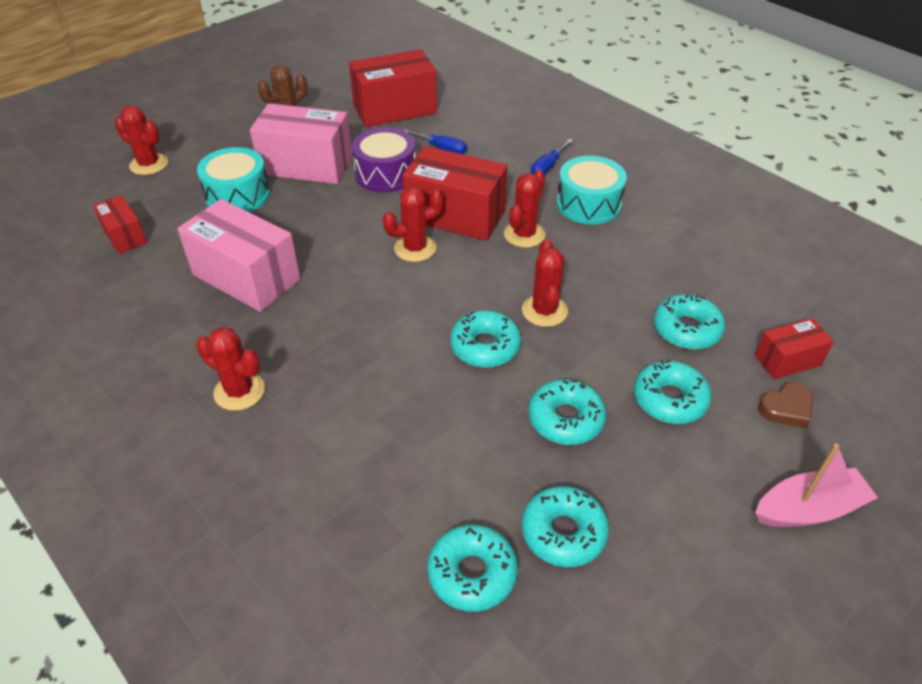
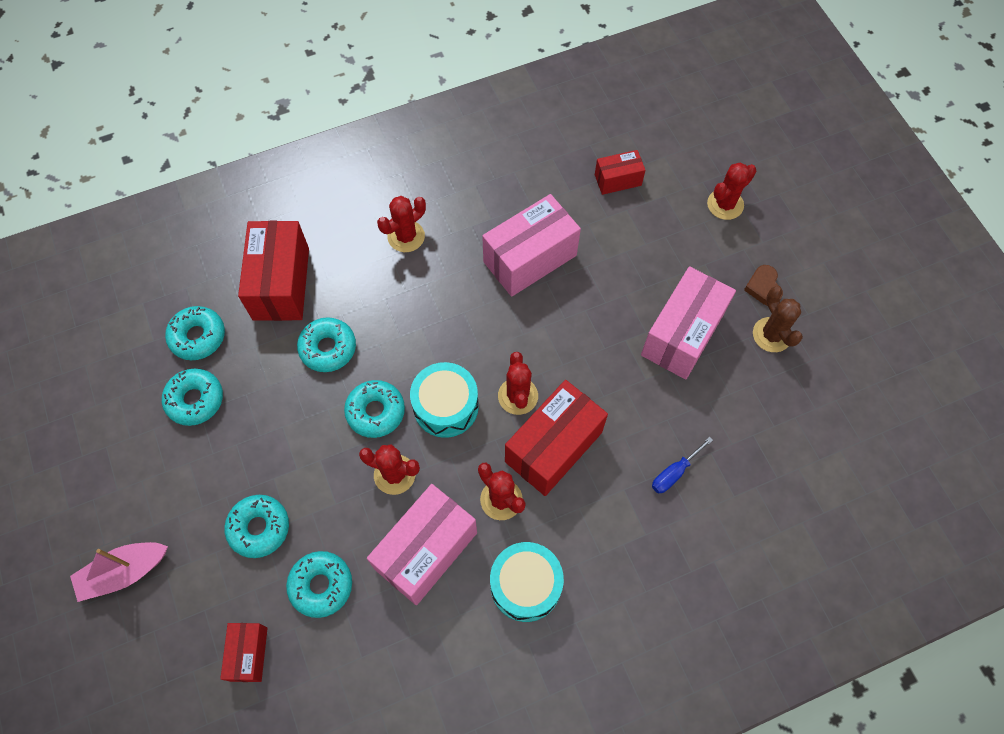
camera: 110 degrees right, 20 degrees up
turquoise drum [197,147,270,212] -> turquoise drum moved to [410,362,479,438]
red box [349,49,437,127] -> red box moved to [238,221,309,321]
purple drum [352,127,416,193] -> none
turquoise donut [528,379,606,445] -> turquoise donut moved to [297,317,356,372]
blue screwdriver [531,139,573,175] -> none
pink boat [755,444,878,527] -> pink boat turned 60 degrees clockwise [70,542,168,602]
brown heart [758,382,813,428] -> brown heart moved to [744,265,783,306]
none -> pink box [367,484,477,605]

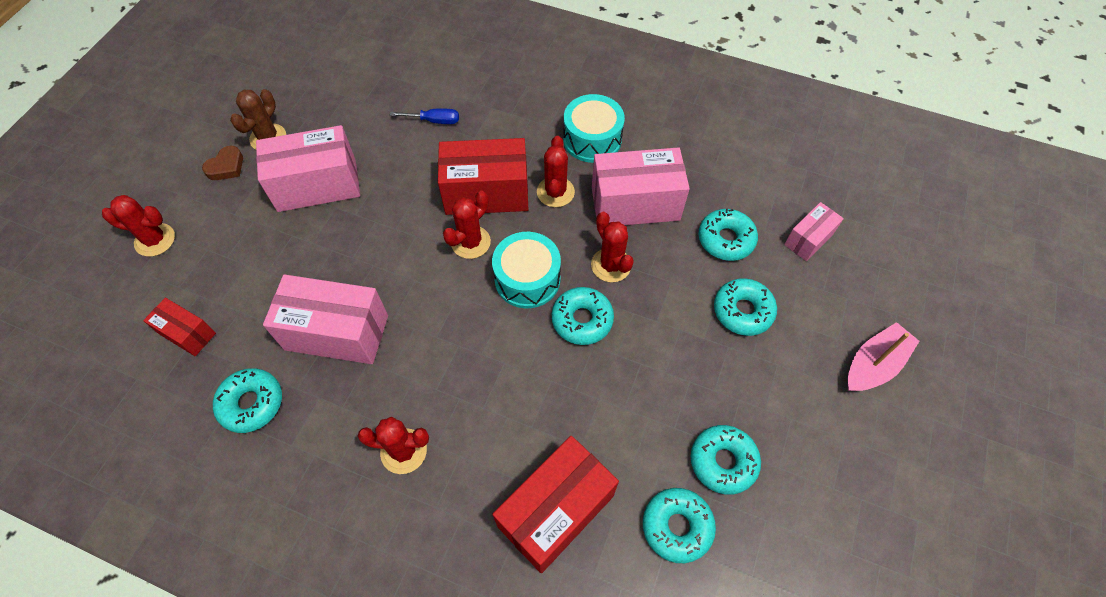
camera: 135 degrees left, 5 degrees down
pink boat [70,542,168,602] -> pink boat turned 60 degrees counterclockwise [848,322,919,391]
red box [220,623,268,682] -> pink box [784,202,844,261]
turquoise donut [297,317,356,372] -> turquoise donut moved to [213,369,282,433]

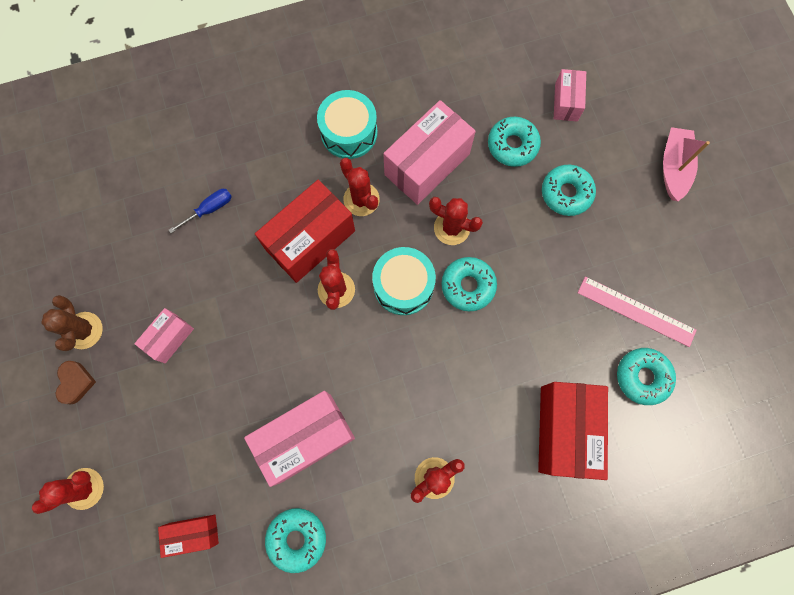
camera: 40 degrees left, 15 degrees up
pink box [256,125,360,212] -> pink box [134,308,194,363], size x0.54
turquoise donut [691,425,761,495] -> pink ruler [578,277,697,347]

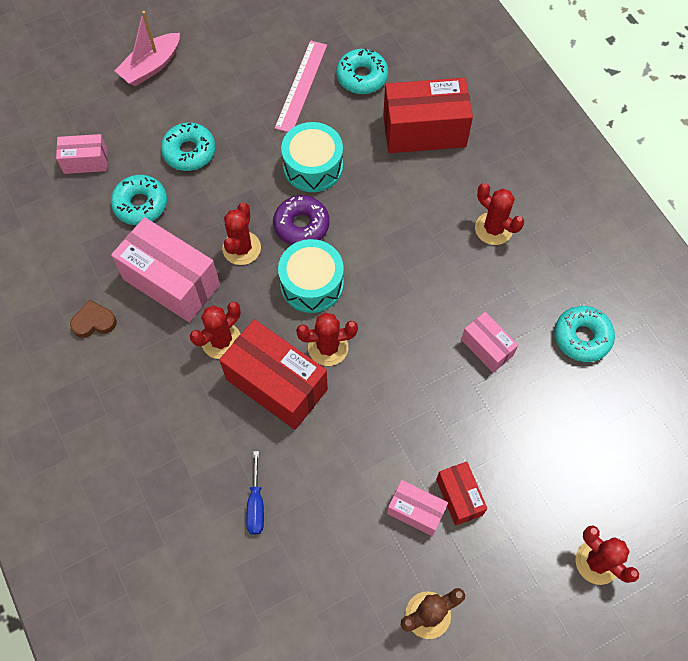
camera: 100 degrees left, 10 degrees down
brown heart [56,361,96,405] -> brown heart moved to [70,300,117,338]
red box [158,515,219,558] -> red box moved to [436,462,487,526]
blue screwdriver [169,189,232,233] -> blue screwdriver turned 135 degrees counterclockwise [246,451,264,535]
pink box [244,391,355,487] -> pink box [461,312,518,373], size x0.54
turquoise drum [317,90,378,159] -> turquoise drum moved to [281,122,343,192]
turquoise donut [441,257,497,311] -> purple donut [273,195,329,245]
pink boat [663,127,710,201] -> pink boat turned 45 degrees counterclockwise [114,11,180,86]

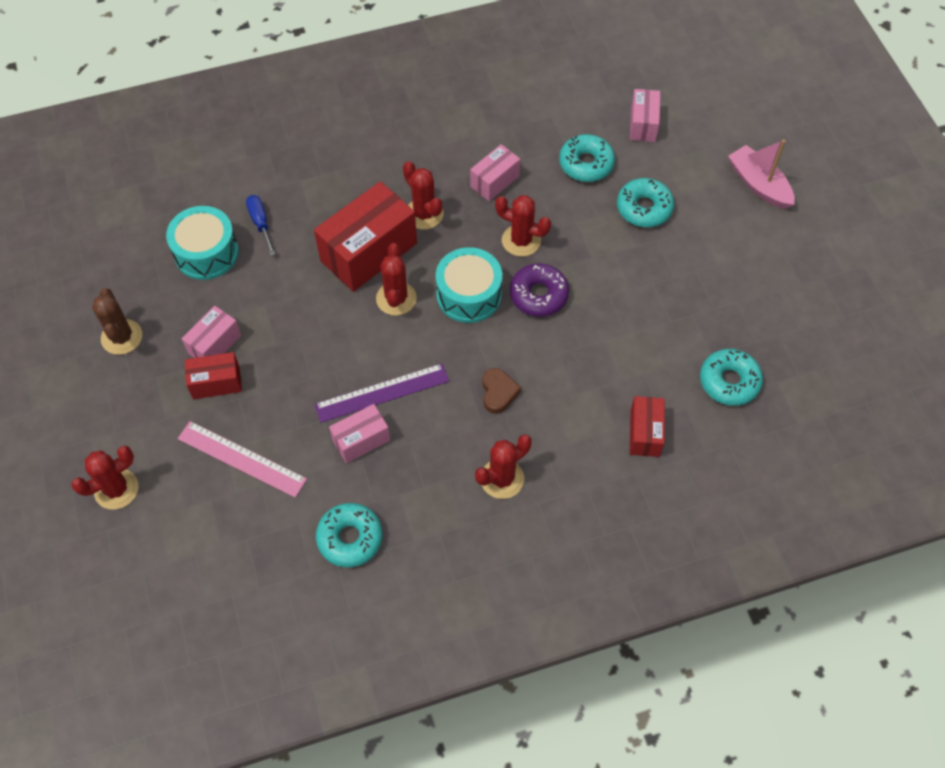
camera: 100 degrees right, 5 degrees down
brown heart [70,300,117,338] -> brown heart moved to [482,368,521,414]
pink box [111,217,220,322] -> pink box [470,144,520,201], size x0.54
blue screwdriver [246,451,264,535] -> blue screwdriver turned 60 degrees clockwise [246,195,276,256]
pink ruler [275,41,327,132] -> pink ruler moved to [178,421,307,498]
turquoise drum [281,122,343,192] -> turquoise drum moved to [166,206,239,280]
red box [383,78,473,153] -> red box [630,396,665,457], size x0.54
none -> purple ruler [314,363,449,423]

